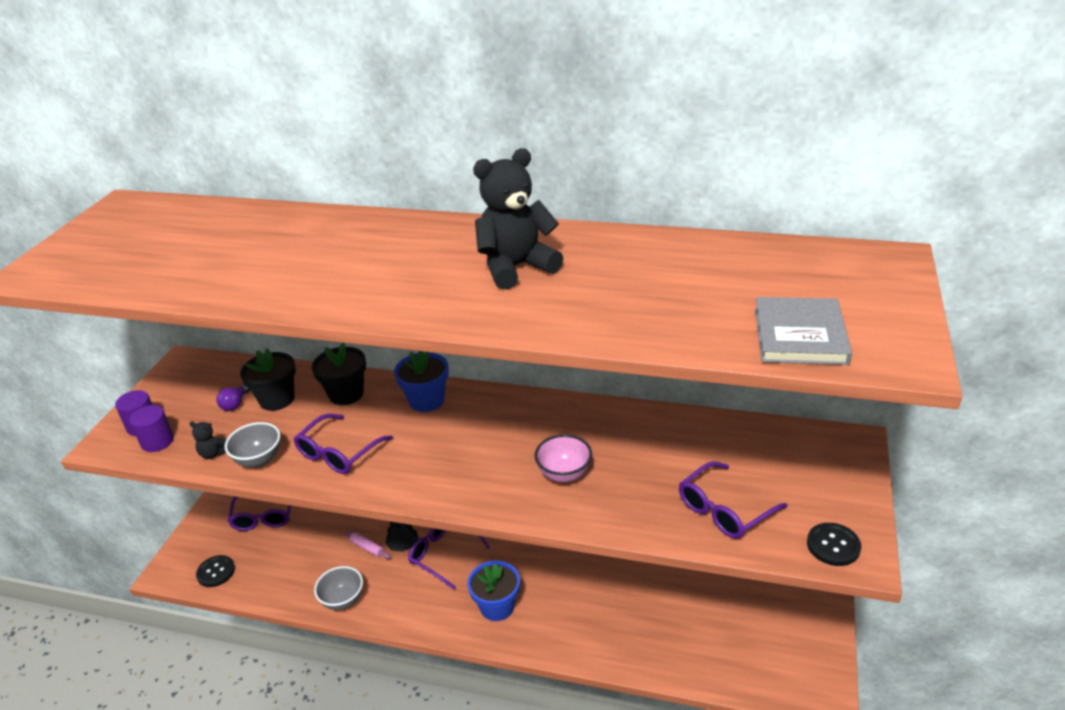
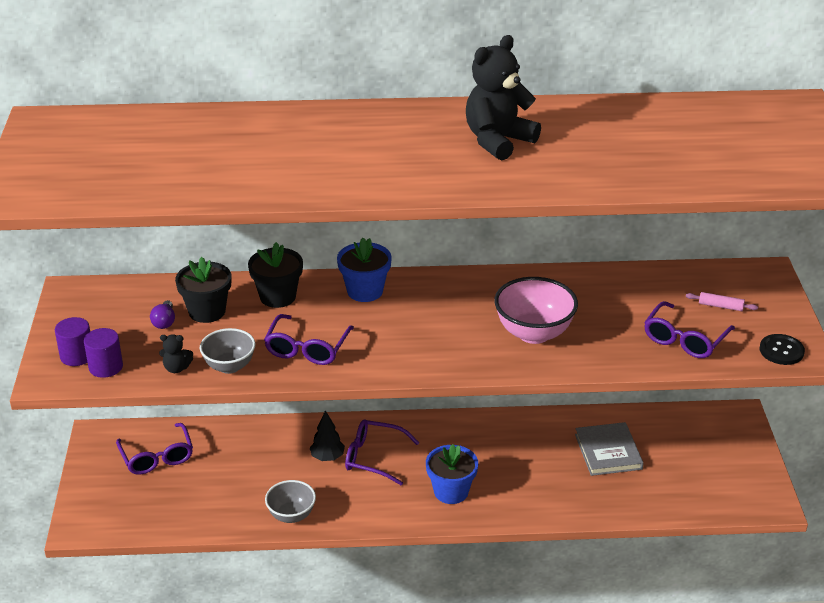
camera: 20 degrees left, 0 degrees up
black button [196,555,235,587] -> none
pink rolling pin [344,531,391,559] -> pink rolling pin moved to [686,292,758,311]
pink bowl [535,435,592,483] -> pink bowl [494,277,578,344], size x1.54
grey book [755,297,852,365] -> grey book moved to [575,422,644,476]

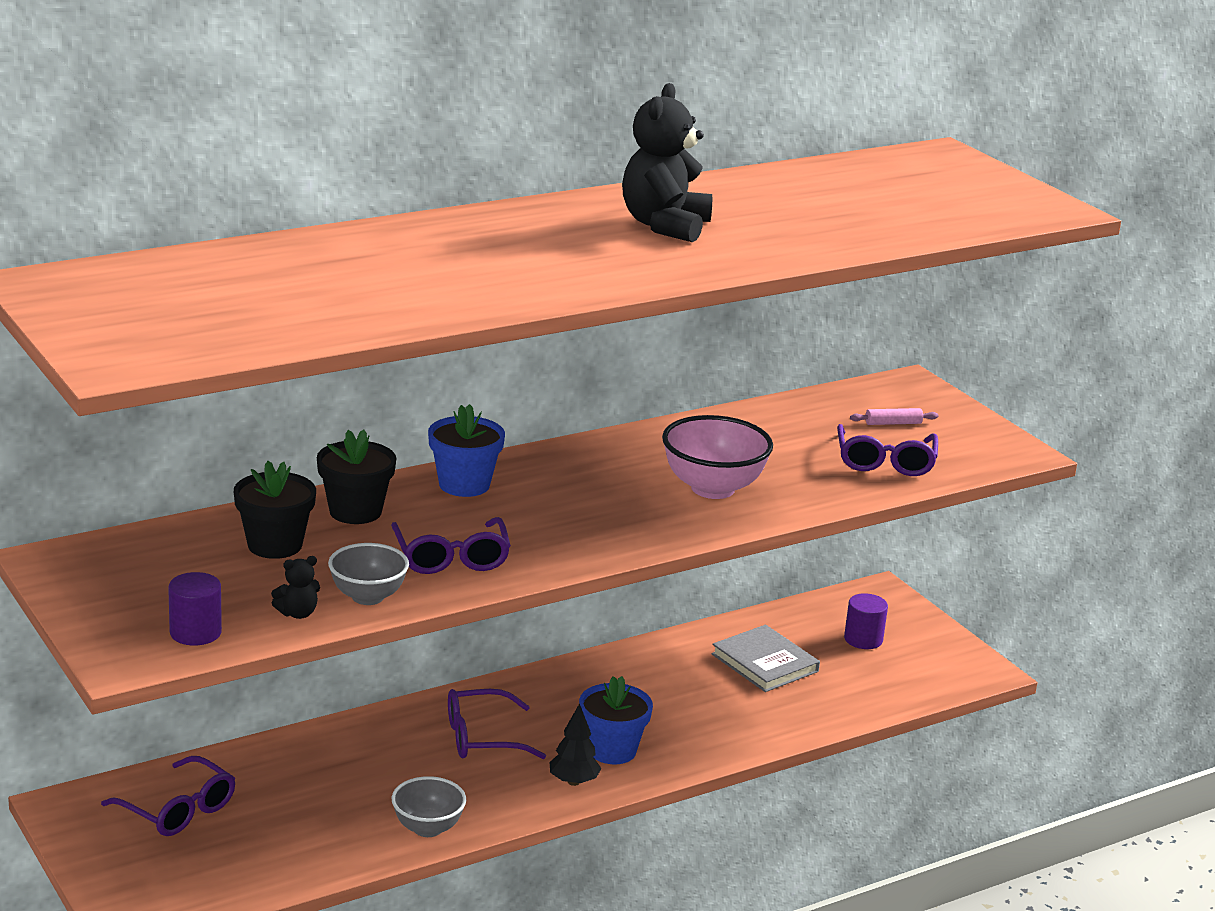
camera: 30 degrees left, 10 degrees down
purple cylinder [55,317,90,366] -> purple cylinder moved to [844,593,888,649]
purple light bulb [150,300,175,329] -> none
black tree [310,410,345,461] -> black tree moved to [550,703,601,786]
black button [760,334,805,365] -> none

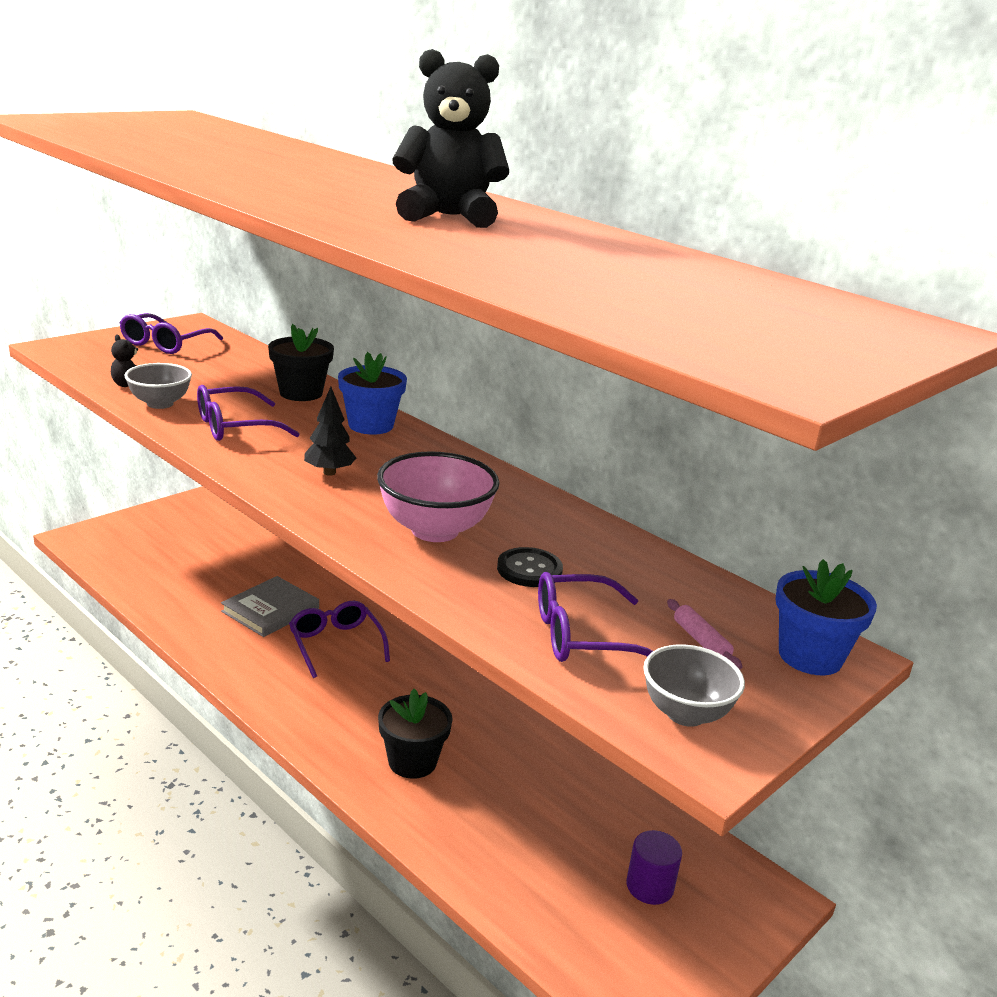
camera: 75 degrees right, 0 degrees up
purple glasses [101,756,236,836] -> purple glasses moved to [120,313,223,354]
purple cylinder [168,572,222,645] -> none
black flower pot [234,461,316,559] -> black flower pot moved to [378,689,453,779]
grey bowl [392,776,466,837] -> grey bowl moved to [643,644,745,727]
black tree [550,703,601,786] -> black tree moved to [304,387,356,476]
blue flower pot [579,676,653,764] -> blue flower pot moved to [775,559,877,675]
grey book [711,625,820,692] -> grey book moved to [221,576,319,637]
none -> black button [497,547,563,587]

